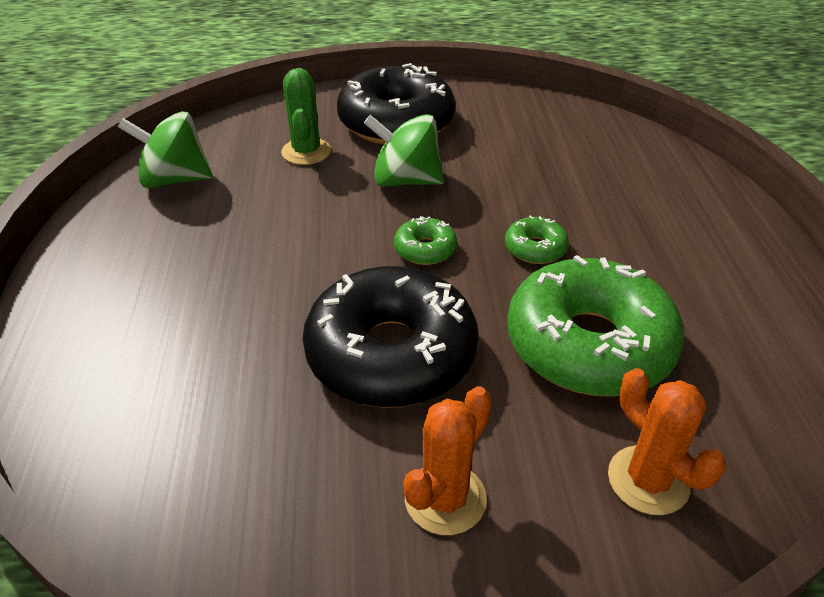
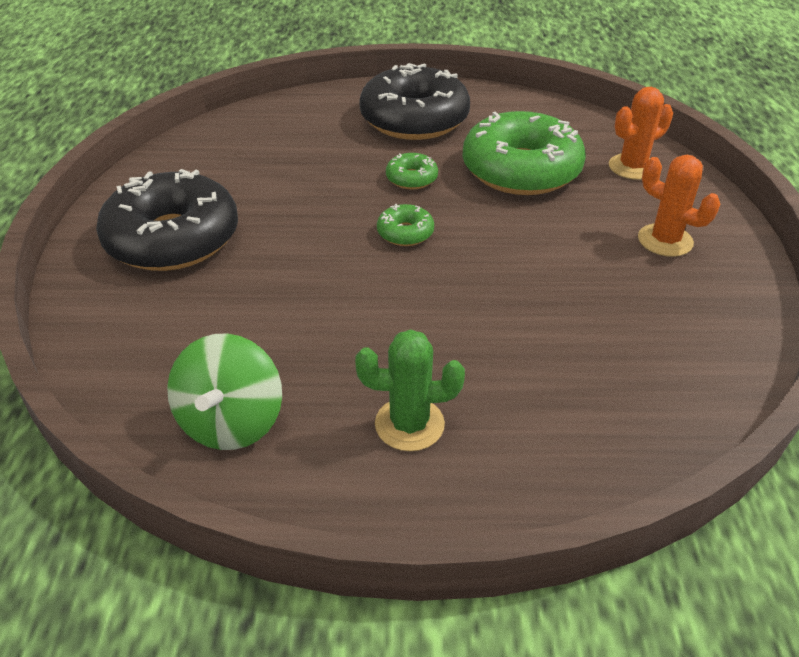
camera: 85 degrees left, 0 degrees up
green cactus [281,68,331,165] -> green cactus moved to [355,329,465,451]
black donut [303,266,479,408] -> black donut moved to [359,63,470,140]
green spinning top [364,114,444,187] -> none

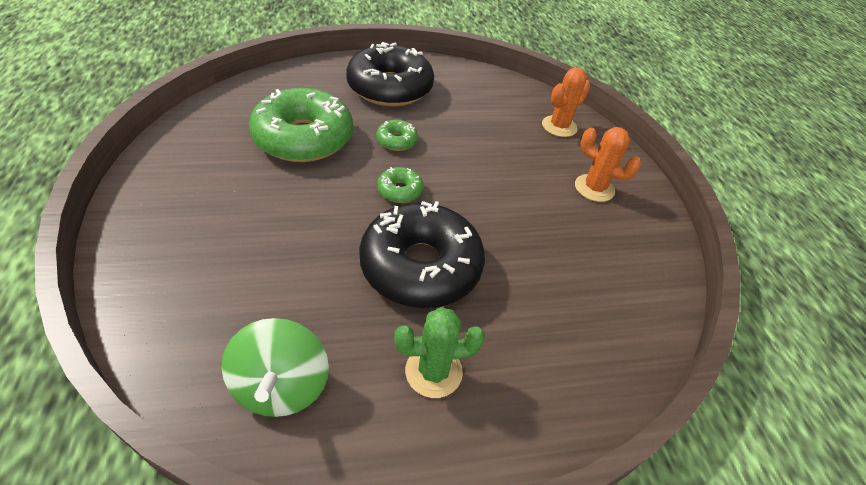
camera: 15 degrees left, 5 degrees up
black donut [96,169,238,271] -> black donut moved to [359,201,485,308]
green donut [462,111,586,195] -> green donut moved to [249,88,353,162]

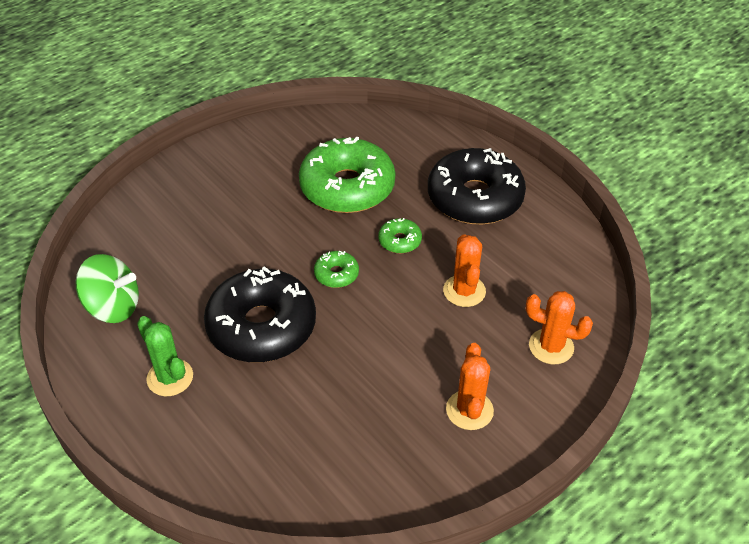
camera: 65 degrees right, 0 degrees up
green spinning top [222,318,329,417] -> green spinning top turned 135 degrees counterclockwise [75,254,139,323]
none -> orange cactus [443,234,486,307]

